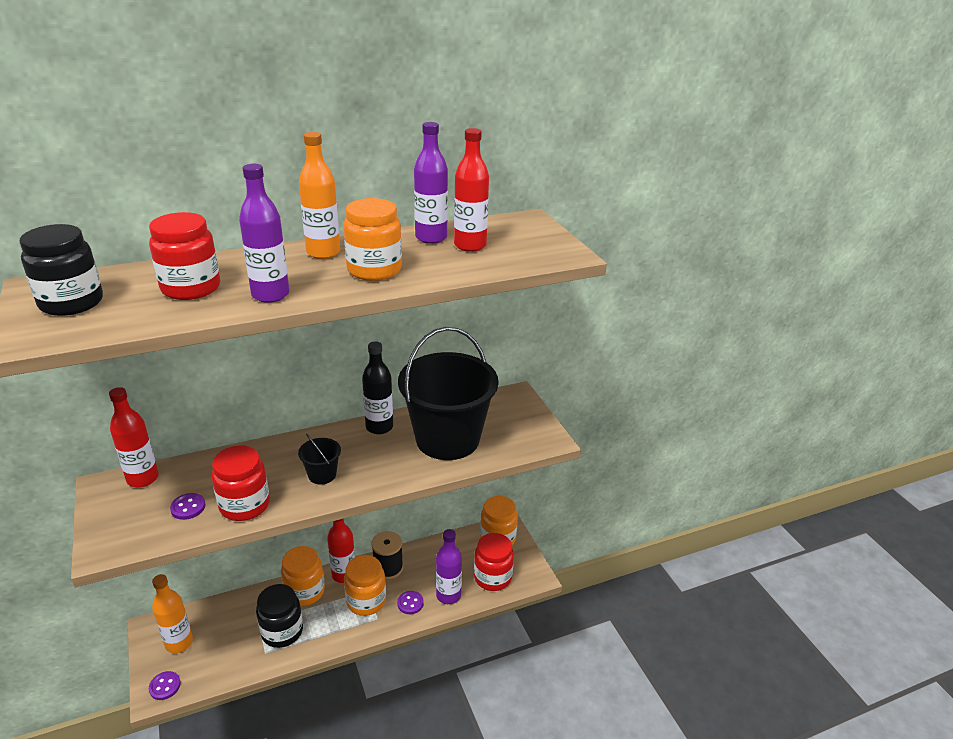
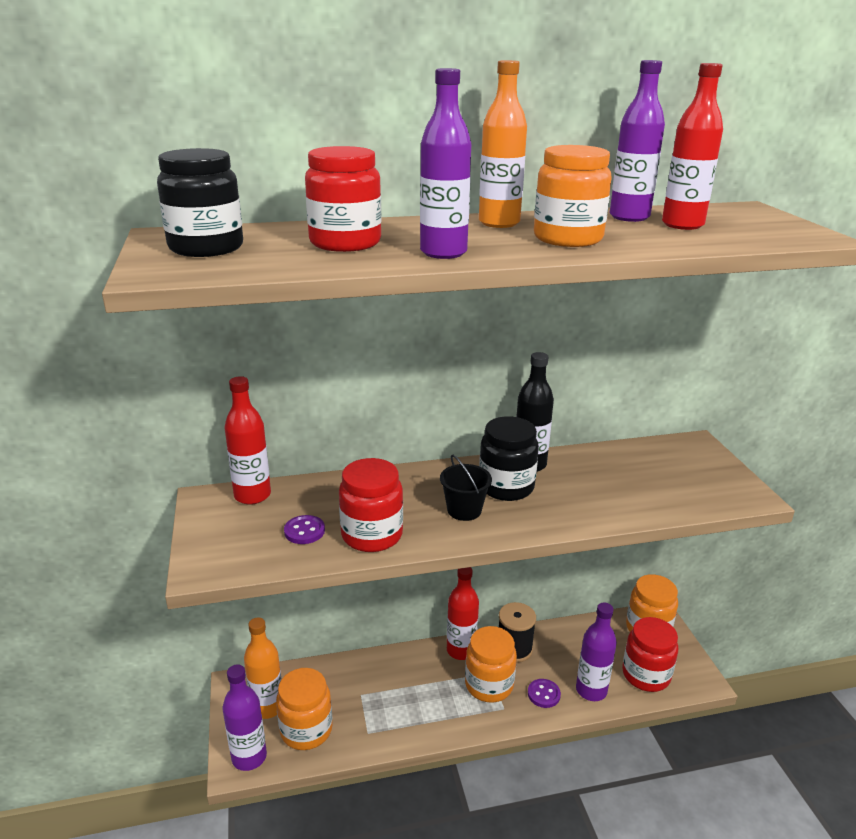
camera: 10 degrees right, 5 degrees down
purple button [149,671,181,700] -> purple bottle [223,664,267,771]
black jar [256,584,303,648] -> black jar moved to [479,416,539,501]
orange jar [281,546,325,606] -> orange jar moved to [276,668,333,750]
black bucket [398,327,498,460] -> none

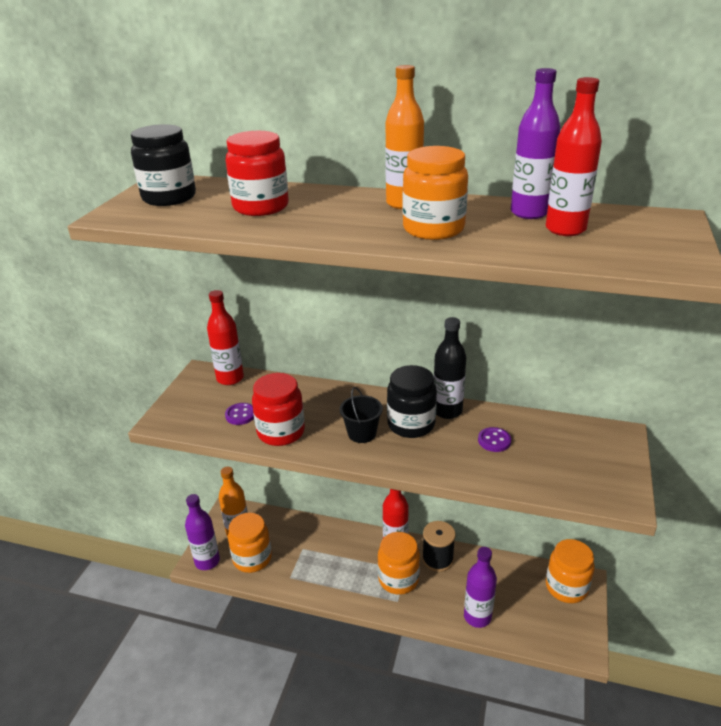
camera: 30 degrees right, 5 degrees up
purple bottle [420,68,471,259] -> none
purple button [528,679,561,708] -> purple button moved to [478,427,511,452]
red jar [622,617,678,692] -> none

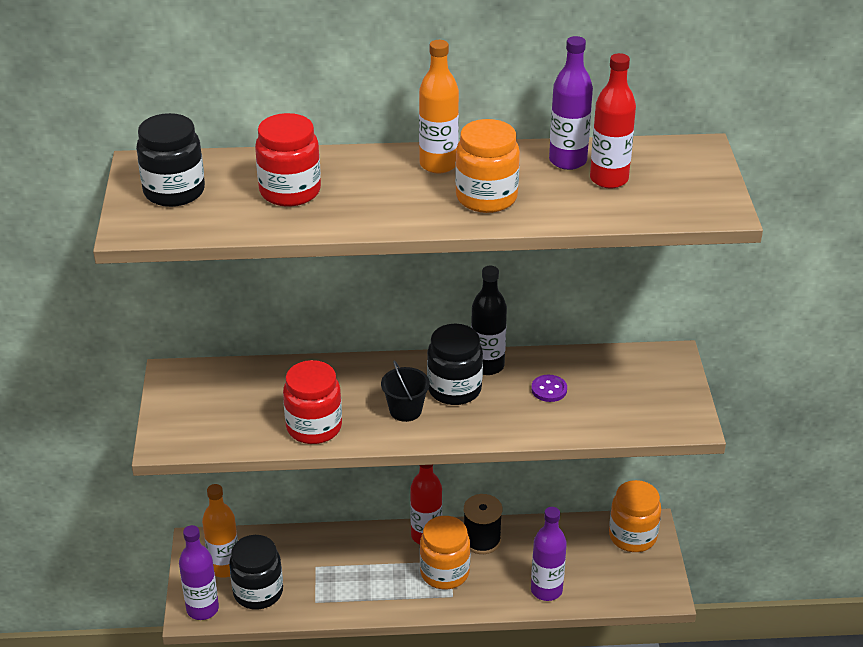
camera: 20 degrees left, 5 degrees up
red bottle [207,290,244,385] -> none
purple button [225,403,254,425] -> none
orange jar [228,513,272,573] -> black jar [229,535,283,609]

